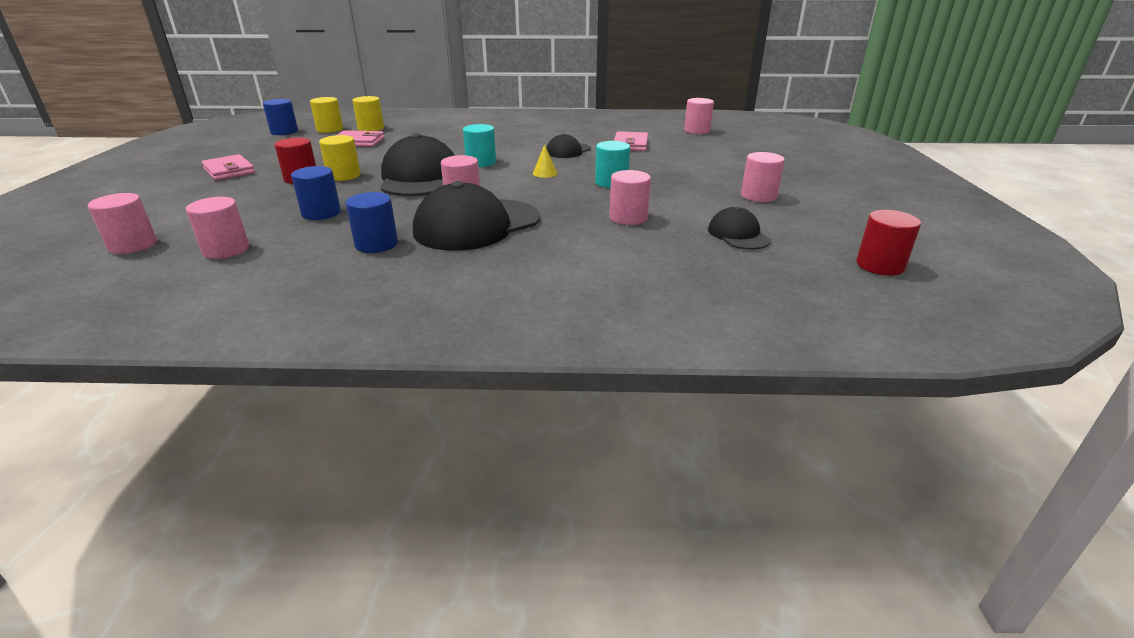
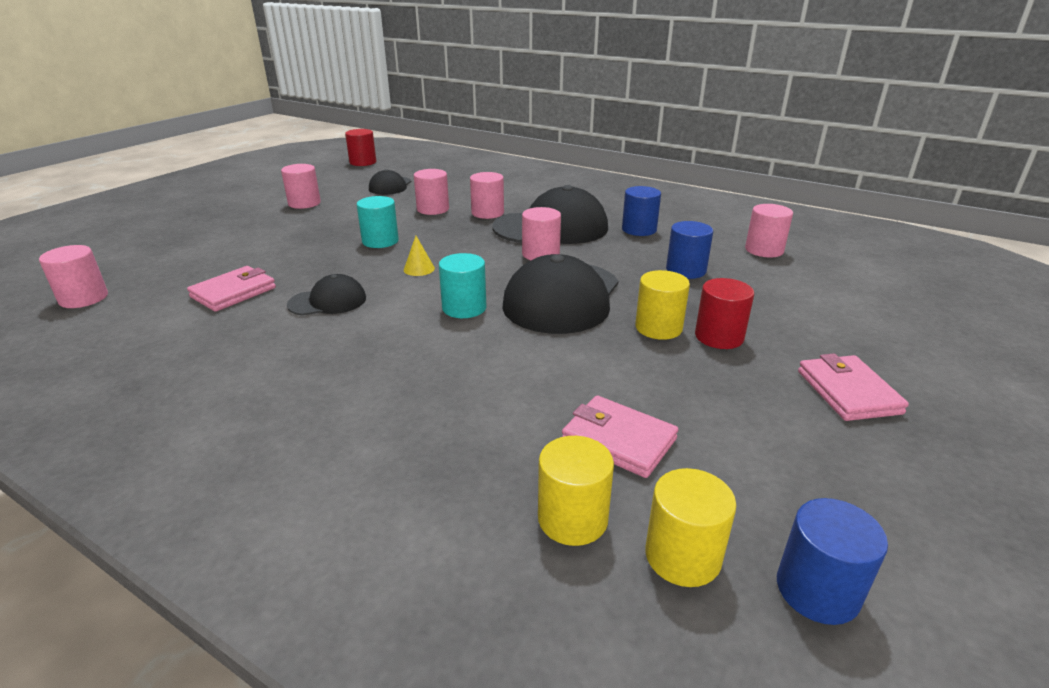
camera: 150 degrees left, 0 degrees up
pink cylinder [88,193,157,254] -> pink cylinder moved to [470,172,504,219]

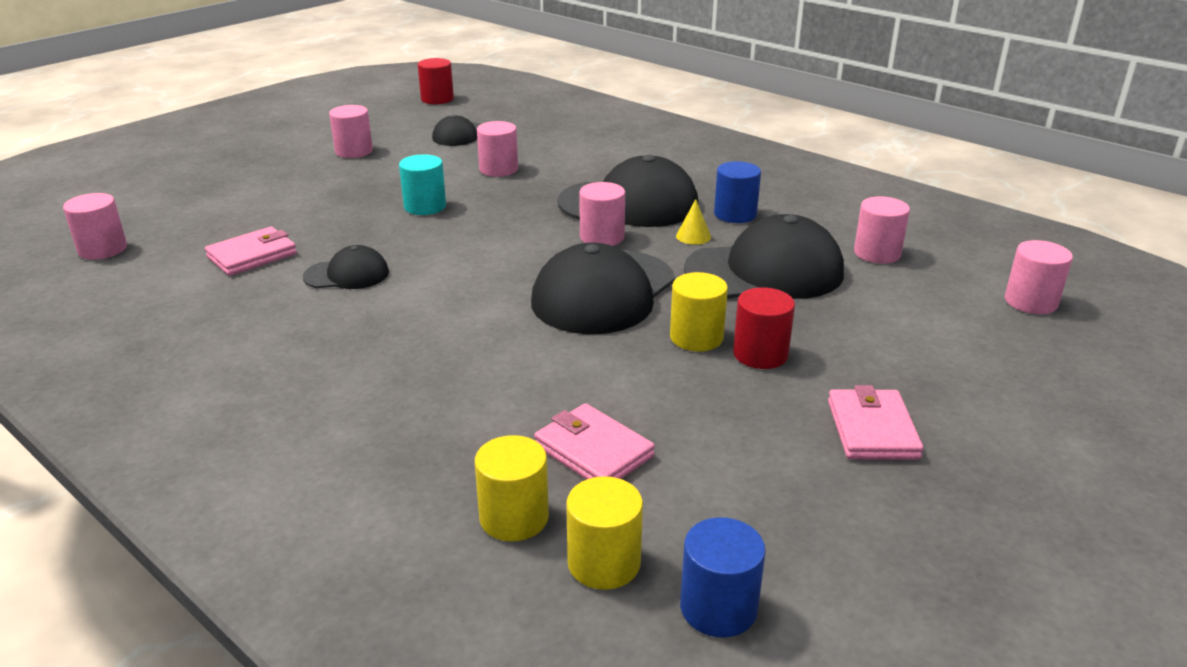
camera: 10 degrees right, 0 degrees up
yellow cone [404,236,435,276] -> yellow cone moved to [676,199,711,245]
turquoise cylinder [439,253,486,318] -> none
pink cylinder [470,172,504,219] -> pink cylinder moved to [1005,240,1073,314]
blue cylinder [666,221,713,279] -> black cap [684,214,844,299]

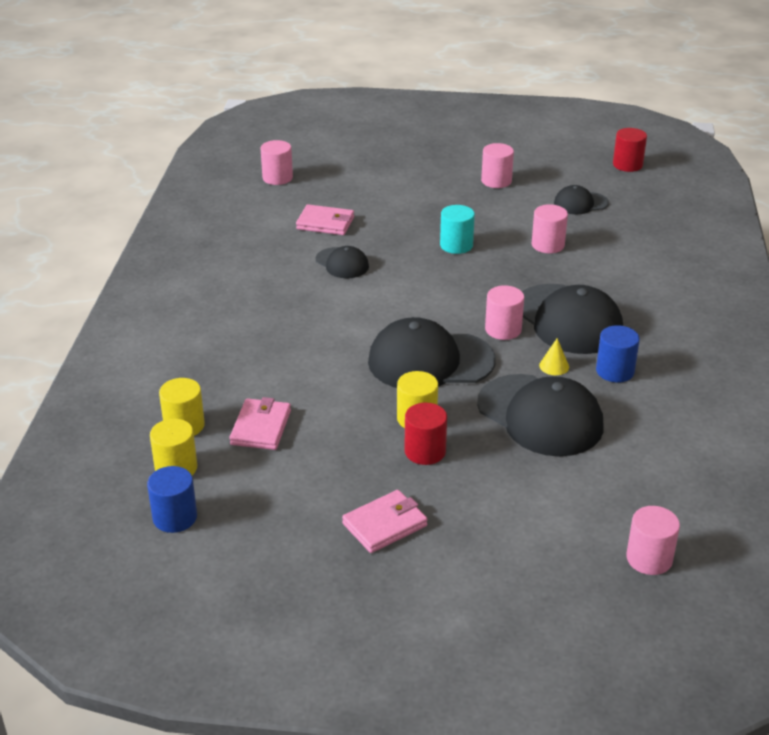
camera: 55 degrees right, 5 degrees up
pink cylinder [854,196,910,264] -> none

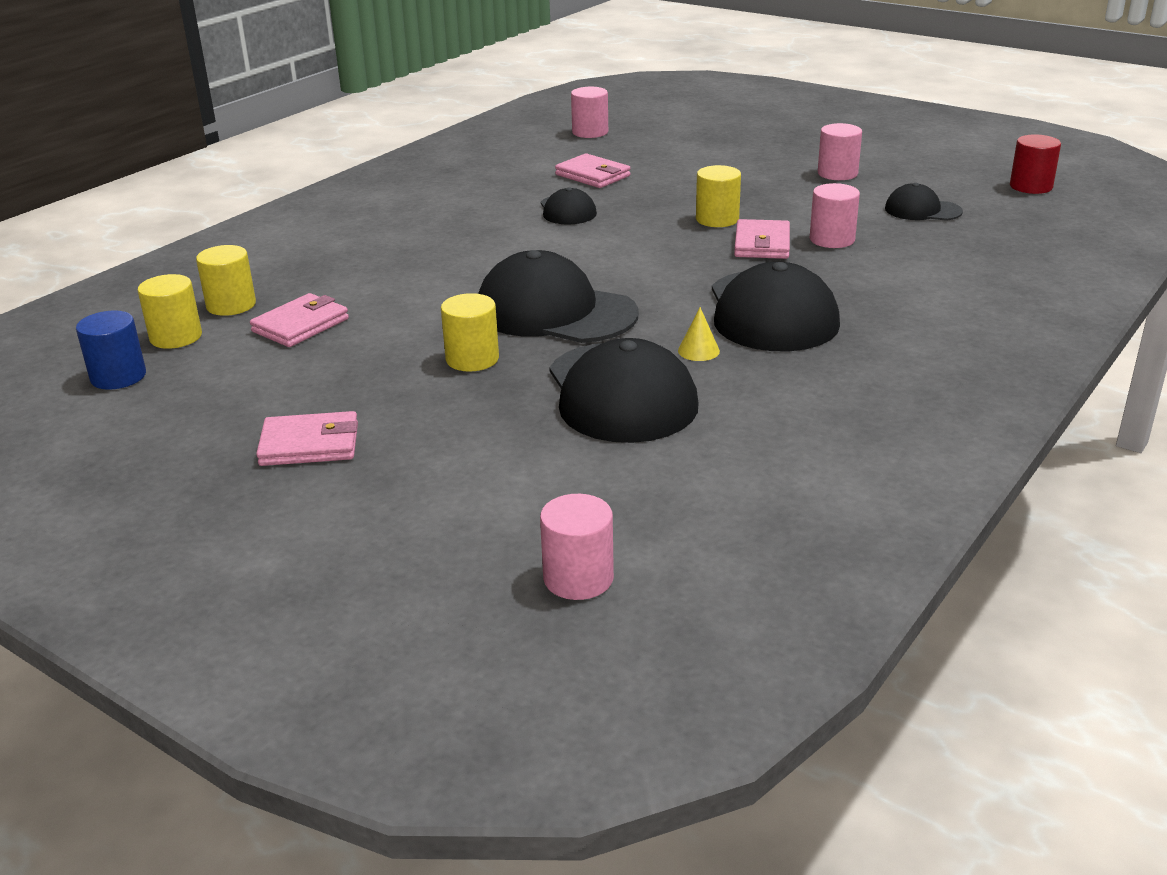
camera: 30 degrees right, 5 degrees down
red cylinder [404,403,447,465] -> none
turquoise cylinder [440,205,475,254] -> yellow cylinder [696,165,741,227]
pink cylinder [485,285,524,340] -> none
blue cylinder [596,325,640,383] -> none
none -> pink wallet [734,219,790,259]

